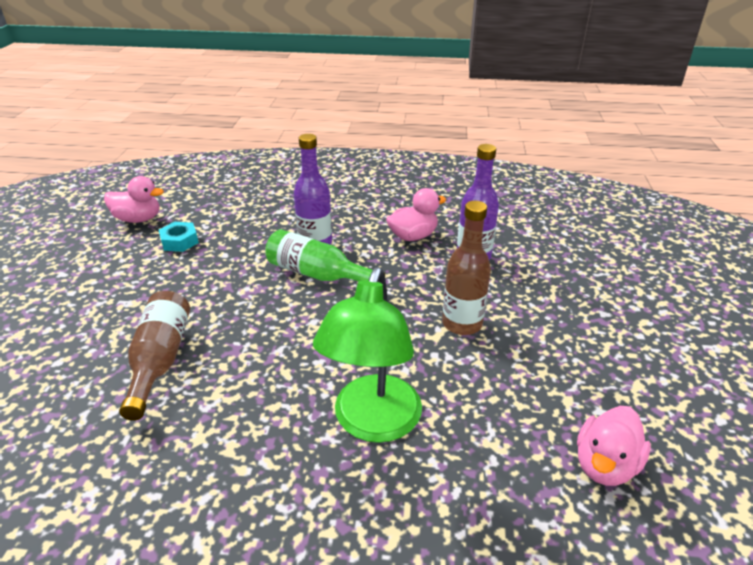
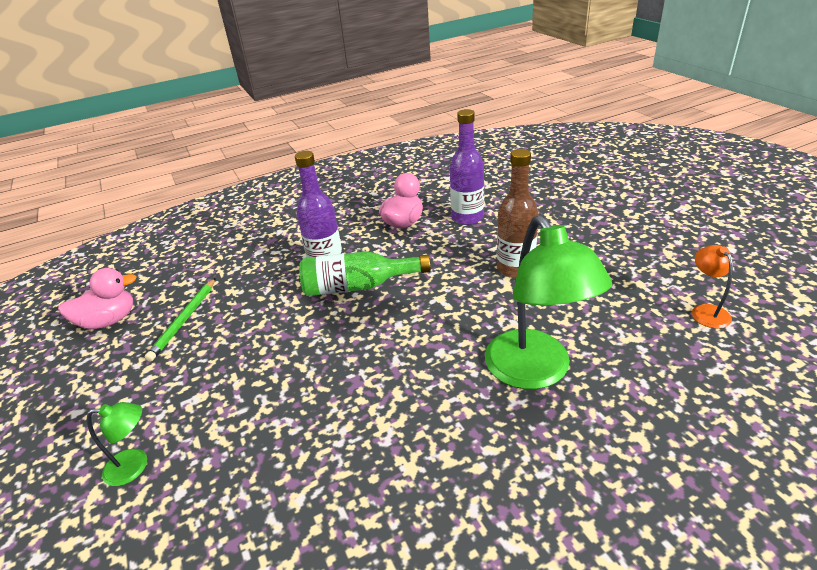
camera: 30 degrees left, 0 degrees up
brown bottle [119,291,190,421] -> none
turquoise nut [159,222,199,252] -> green pencil [145,278,216,362]
pink duck [577,406,651,486] -> orange lamp [692,245,733,329]
none -> green lamp [87,402,147,486]

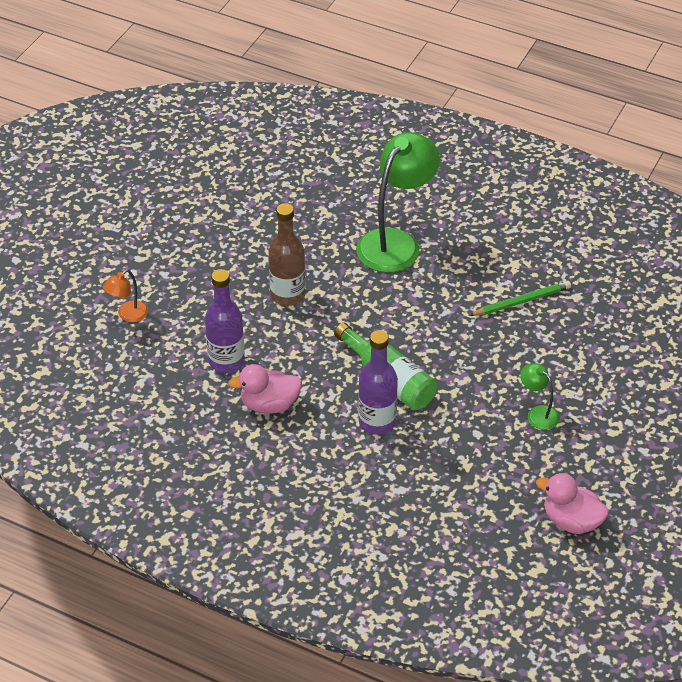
camera: 130 degrees left, 10 degrees up
green lamp [87,402,147,486] -> green lamp moved to [520,363,559,430]
green pencil [145,278,216,362] -> green pencil moved to [469,281,571,316]
orange lamp [692,245,733,329] -> orange lamp moved to [103,269,148,322]

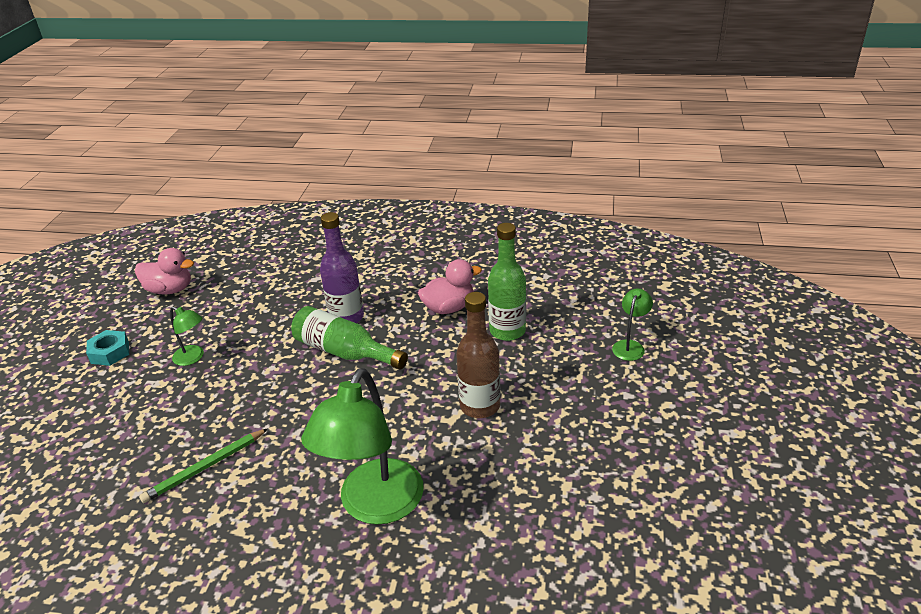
camera: 165 degrees right, 10 degrees down
orange lamp [103,269,148,322] -> green lamp [612,289,653,361]
purple bottle [205,269,245,373] -> green bottle [488,223,526,341]
none -> turquoise nut [86,330,129,366]

